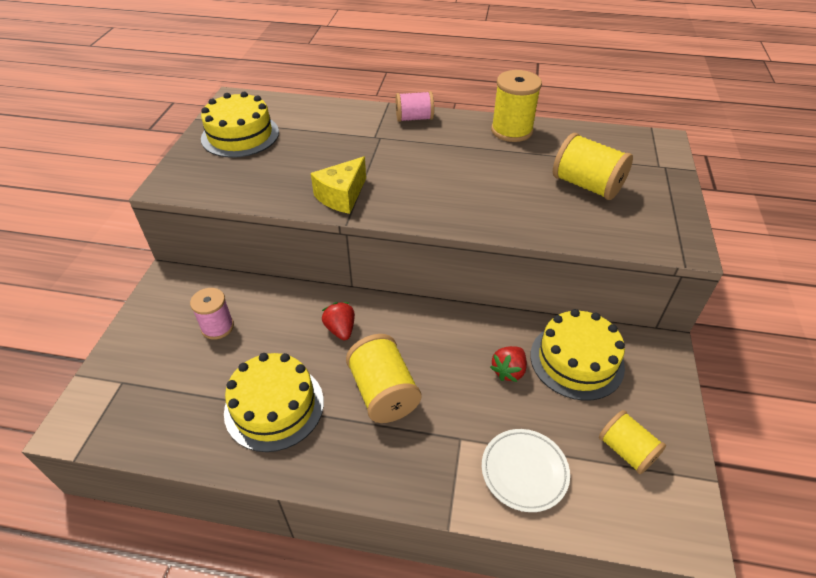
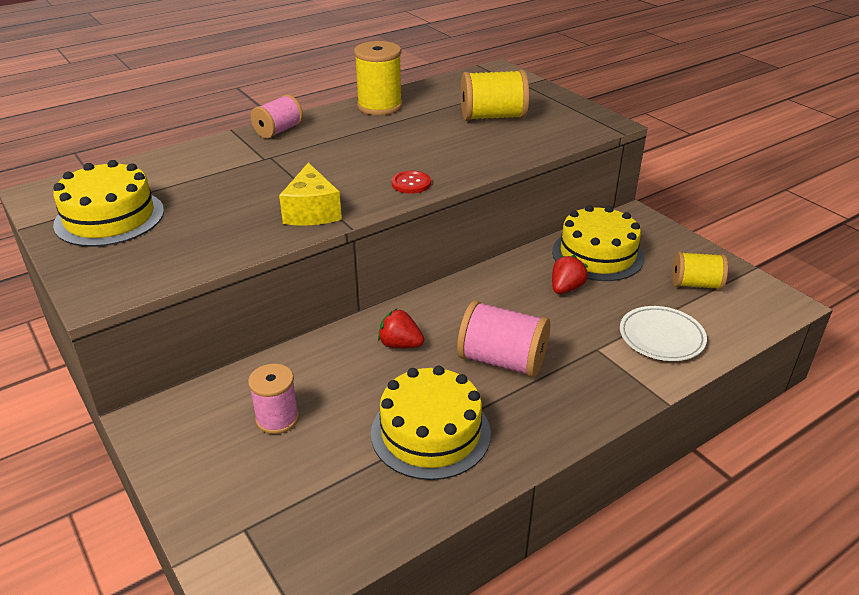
camera: 45 degrees left, 10 degrees down
yellow spool [346,334,421,423] -> pink spool [457,300,550,378]
red strawberry [490,346,527,382] -> red strawberry turned 135 degrees counterclockwise [552,255,588,294]
none -> red button [392,171,431,194]

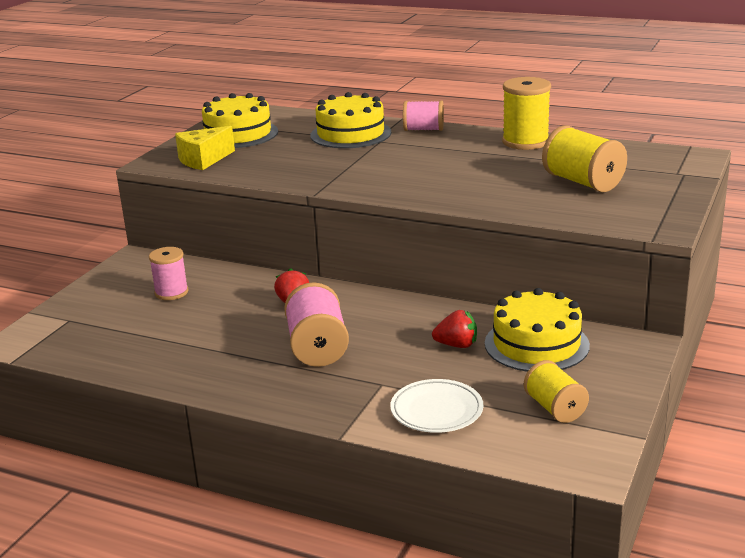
camera: 60 degrees right, 10 degrees down
yellow cheese [279,162,342,226] -> yellow cheese moved to [175,126,235,170]
yellow cake [371,366,491,480] -> yellow cake moved to [310,92,391,148]
red button [392,171,431,194] -> none

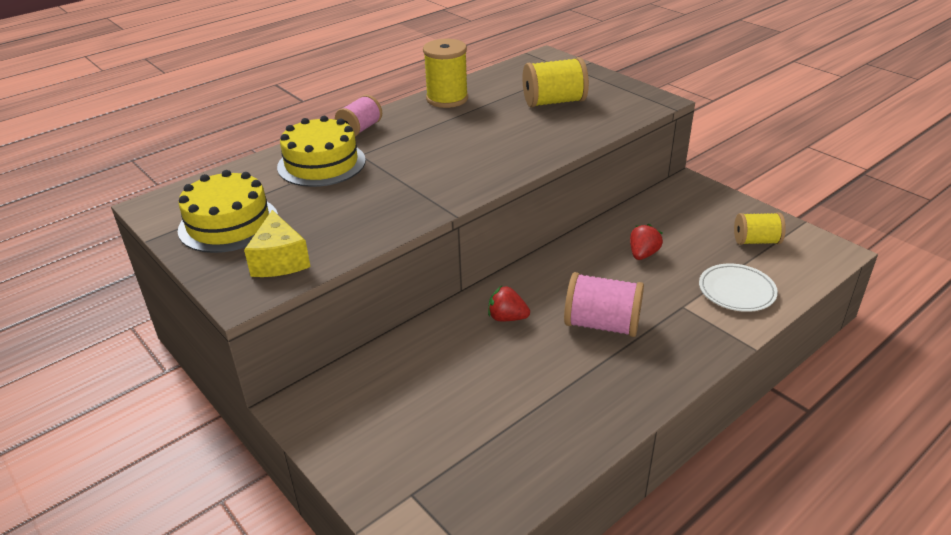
camera: 65 degrees left, 10 degrees up
pink spool [149,247,189,300] -> none
yellow cake [485,288,590,372] -> none

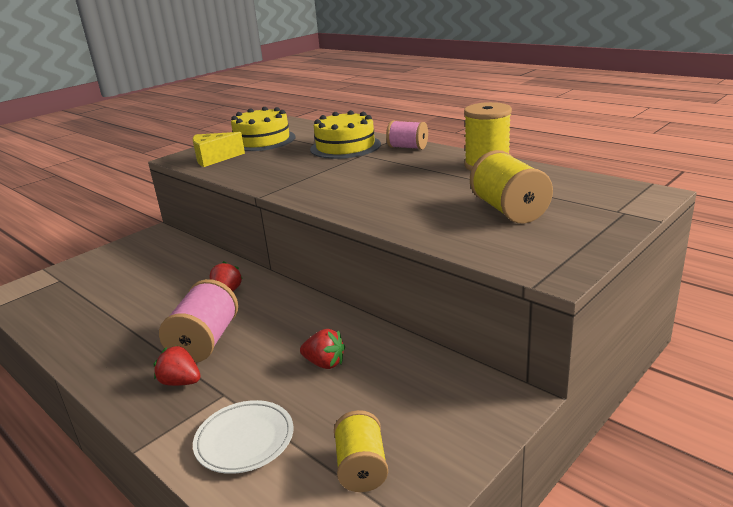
camera: 85 degrees right, 10 degrees down
none -> red strawberry [154,345,201,386]

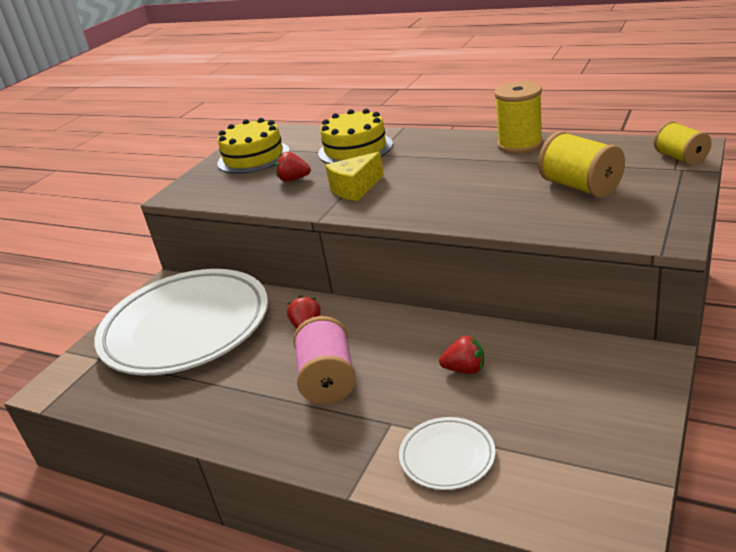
camera: 15 degrees left, 5 degrees up
red strawberry [154,345,201,386] -> red strawberry moved to [276,152,311,182]
yellow cheese [192,132,245,167] -> yellow cheese moved to [325,152,384,201]
yellow spool [334,410,388,492] -> yellow spool moved to [654,121,712,166]
pink spool [386,120,428,150] -> none
none -> white plate [94,269,268,375]

